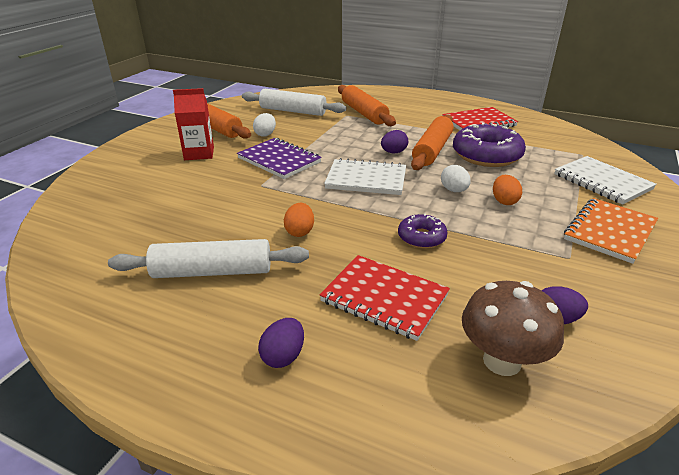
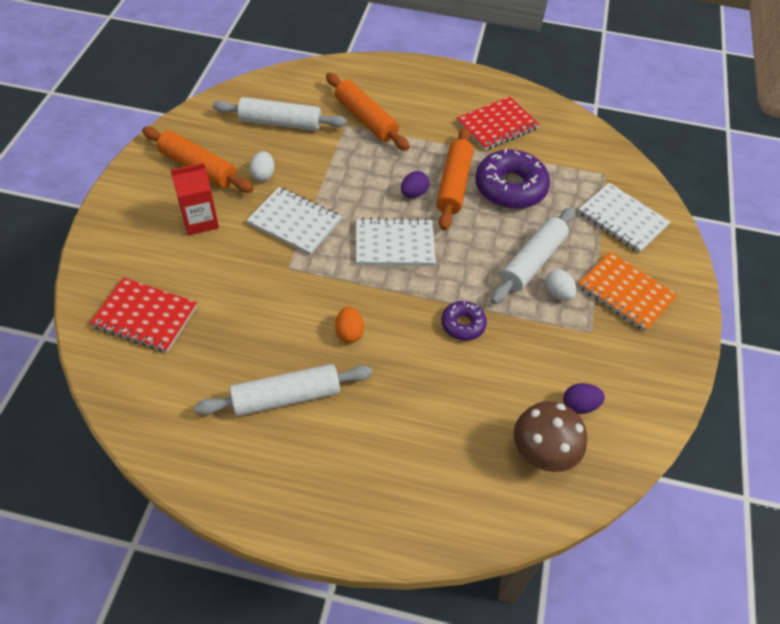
camera: 15 degrees left, 20 degrees up
purple notebook [237,138,322,179] -> white notebook [246,187,341,255]
purple egg [258,318,304,368] -> none
red notebook [320,255,450,341] -> red notebook moved to [90,278,197,352]
white egg [441,165,471,192] -> white egg moved to [544,269,577,301]
orange egg [493,175,522,205] -> white rolling pin [491,207,575,304]
orange notebook [564,198,658,264] -> orange notebook turned 75 degrees counterclockwise [578,252,678,332]

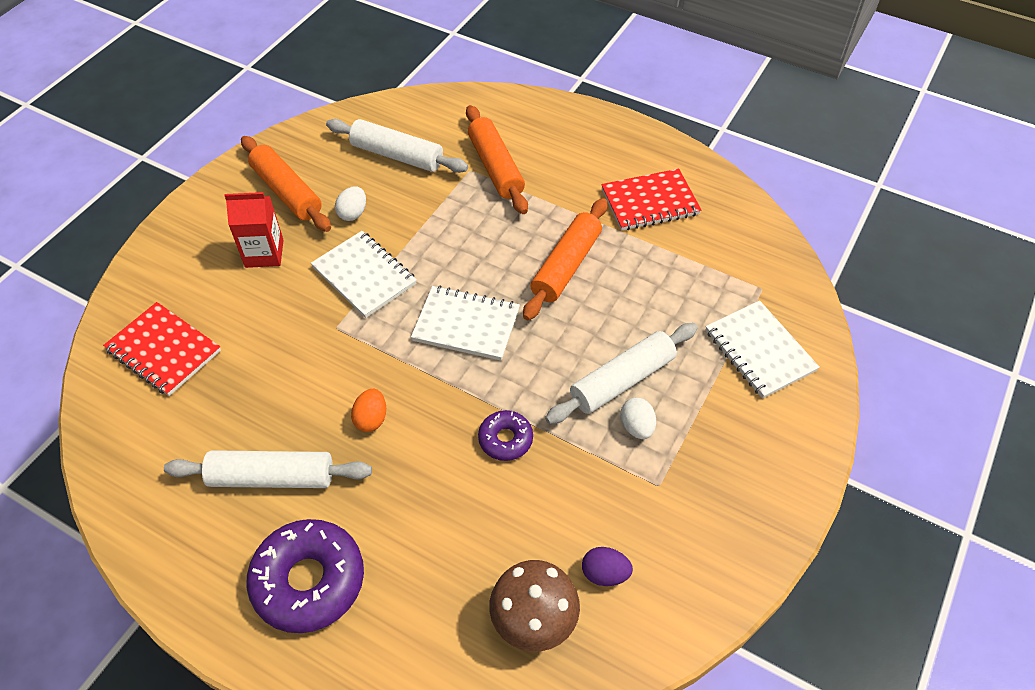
camera: 20 degrees right, 0 degrees up
purple egg [401,171,430,198] -> none
purple donut [475,149,550,209] -> purple donut moved to [247,519,364,633]
orange notebook [578,252,678,332] -> none

